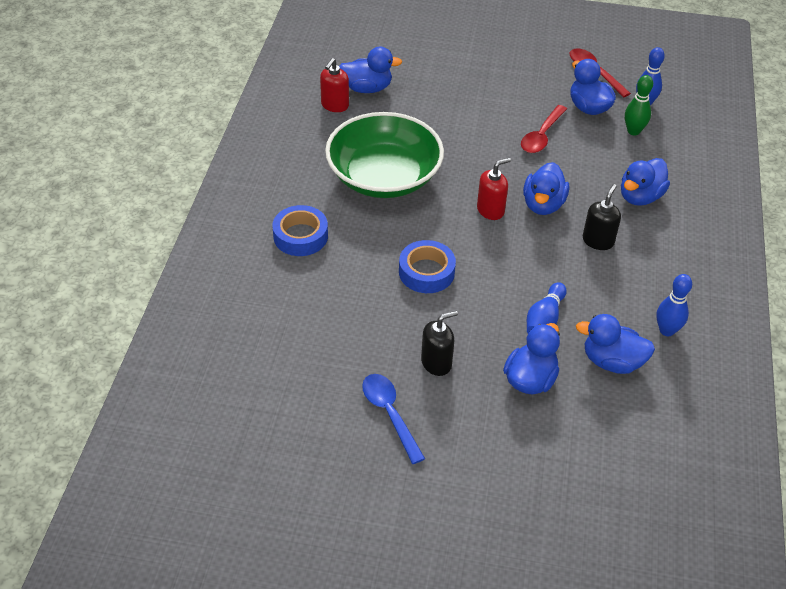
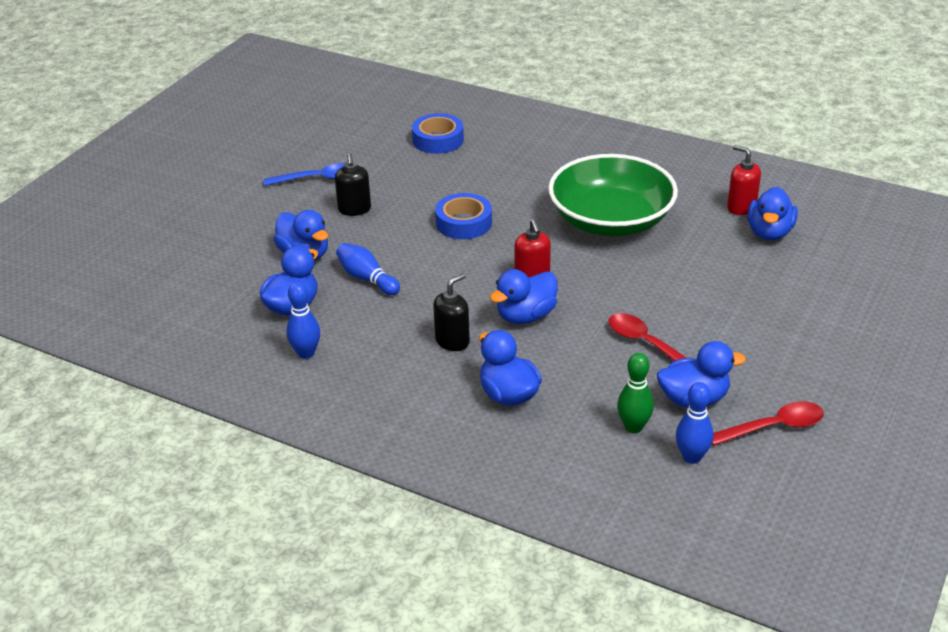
camera: 110 degrees right, 10 degrees down
blue tape [272,205,328,256] -> blue tape moved to [412,113,464,154]
blue duck [523,162,569,215] -> blue duck turned 75 degrees counterclockwise [490,269,558,324]
black soap dispenser [583,184,621,250] -> black soap dispenser turned 90 degrees counterclockwise [433,273,470,351]

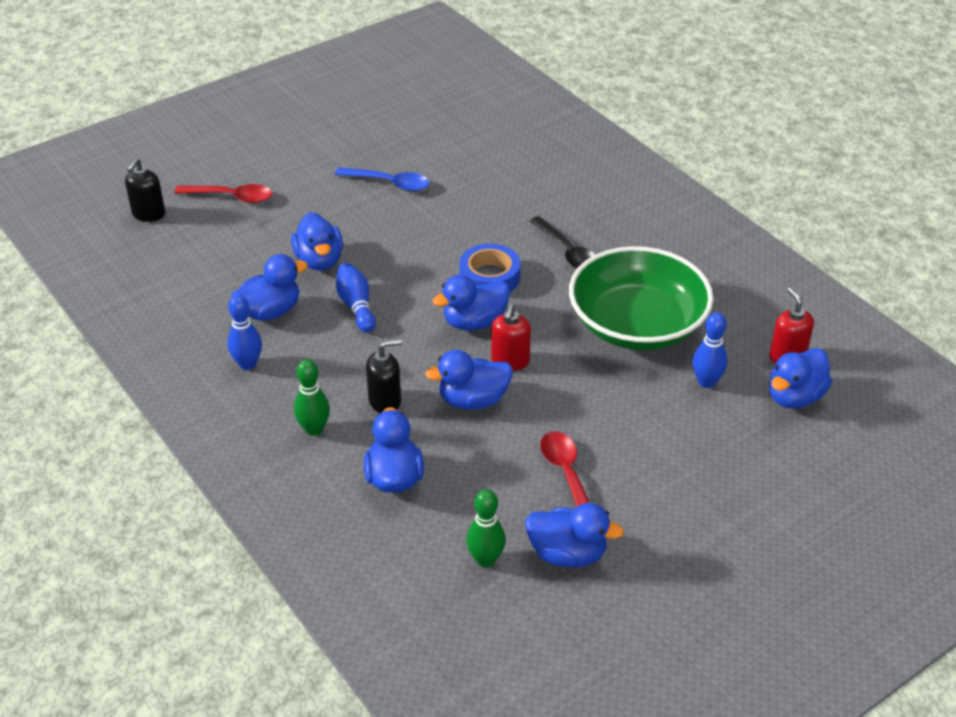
camera: 25 degrees right, 5 degrees up
black soap dispenser [335,153,371,216] -> black soap dispenser moved to [125,158,165,222]
blue tape [412,113,464,154] -> none
blue bowling pin [676,382,713,464] -> blue bowling pin moved to [692,313,728,388]
red spoon [712,401,824,446] -> red spoon moved to [174,184,272,203]
none -> green bowling pin [294,359,330,436]
none -> blue duck [432,275,510,331]
none -> black spoon [530,216,595,269]

